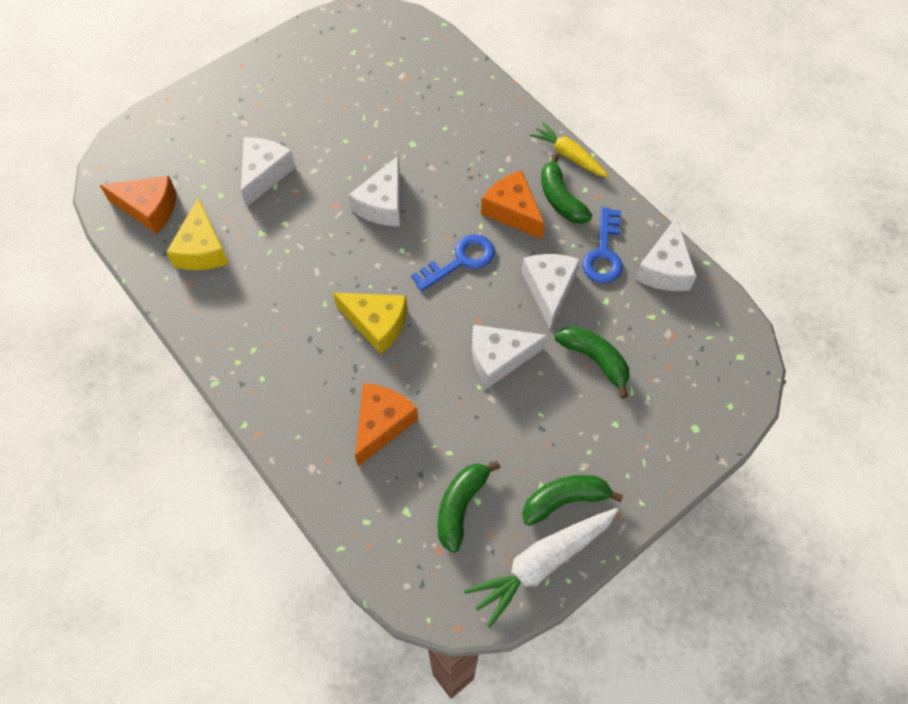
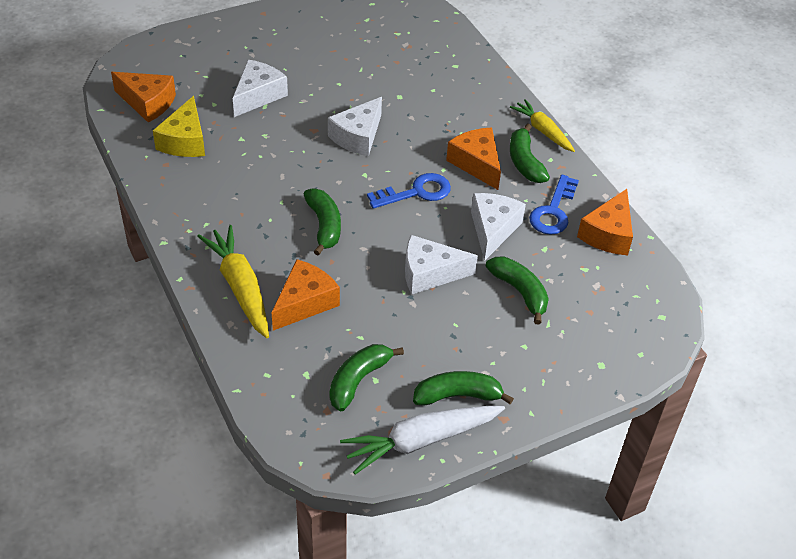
camera: 10 degrees right, 15 degrees down
yellow cheese [333,293,407,355] -> green banana [304,188,341,255]
white cheese [635,218,697,291] -> orange cheese [577,189,633,255]
none -> yellow carrot [197,225,269,338]

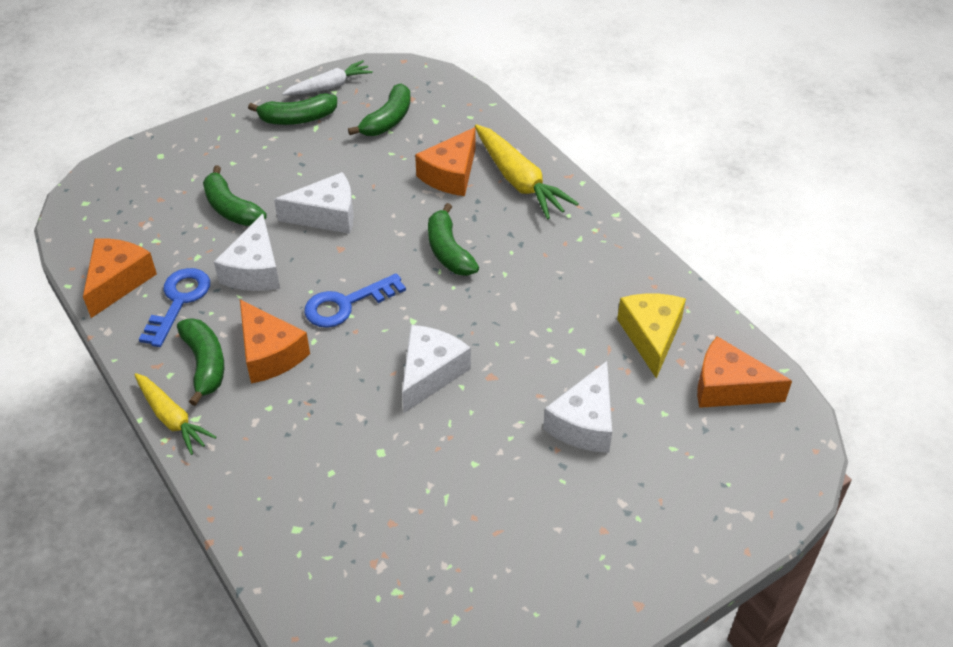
camera: 175 degrees right, 0 degrees up
white carrot [340,406,505,475] -> white carrot [282,60,373,95], size x0.66

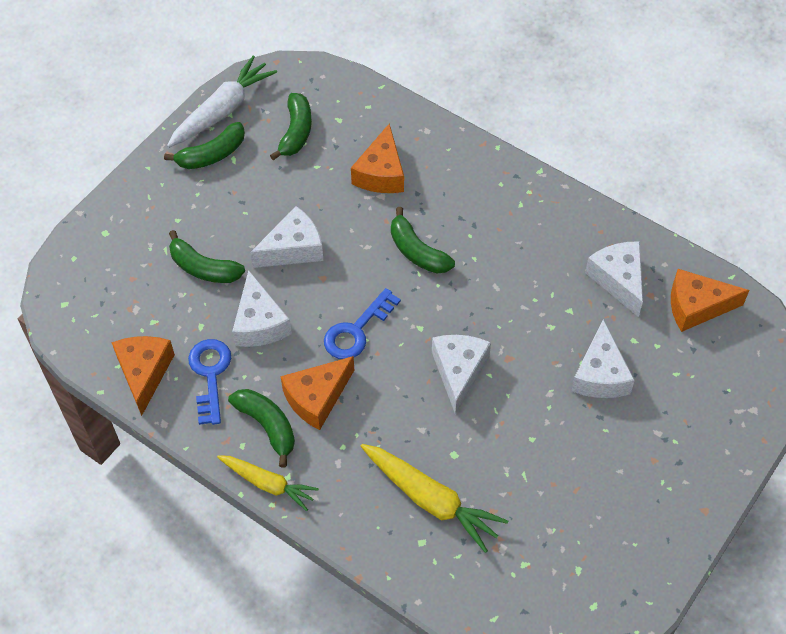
camera: 20 degrees left, 10 degrees up
orange cheese [240,299,310,383] -> orange cheese turned 105 degrees clockwise [280,356,354,430]
white carrot [282,60,373,95] -> white carrot [167,56,277,148], size x1.52
yellow carrot [475,124,579,220] -> yellow carrot moved to [360,444,508,553]
yellow cheese [617,293,686,379] -> white cheese [585,241,643,317]

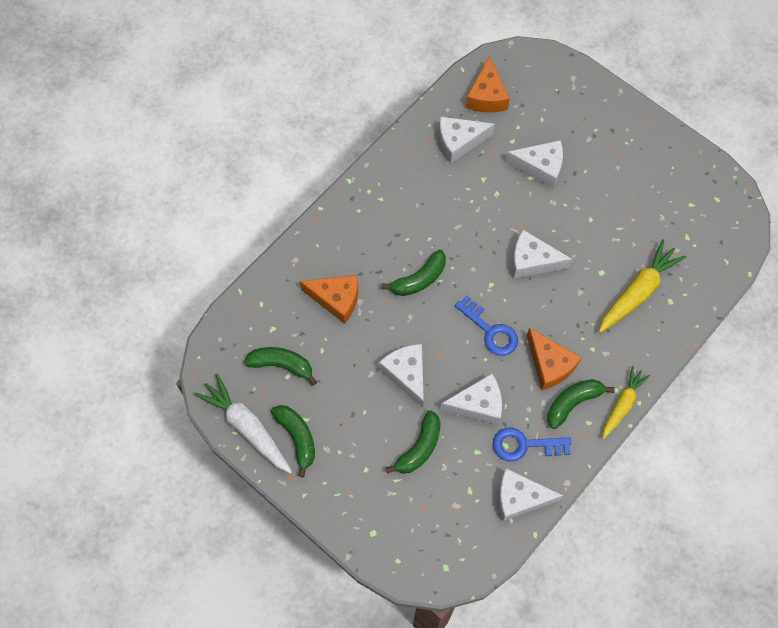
camera: 85 degrees left, 10 degrees up
orange cheese [111,336,175,416] -> white cheese [498,468,563,521]

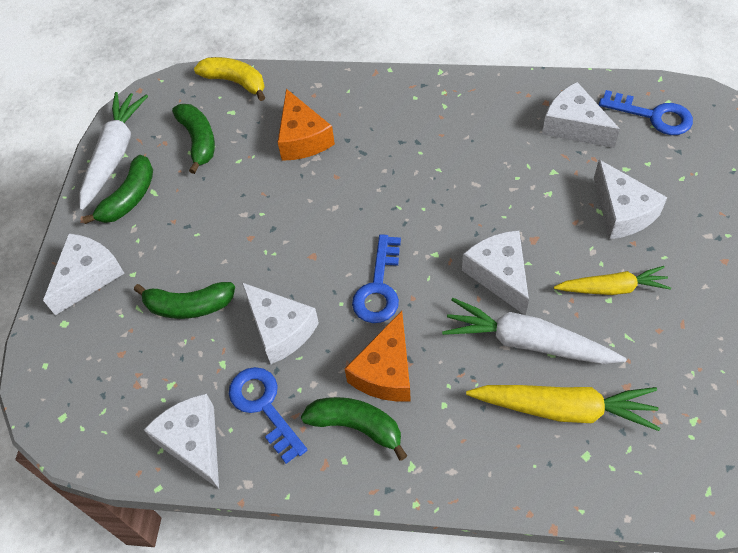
camera: 60 degrees right, 10 degrees down
white cheese [379,344,424,408] -> white cheese moved to [43,233,125,315]
green banana [381,250,446,296] -> none
orange cheese [466,56,510,112] -> blue key [599,90,693,135]
yellow carrot [602,366,650,439] -> yellow carrot moved to [554,266,671,295]
none -> yellow banana [194,57,265,101]
none -> white carrot [442,298,627,364]

